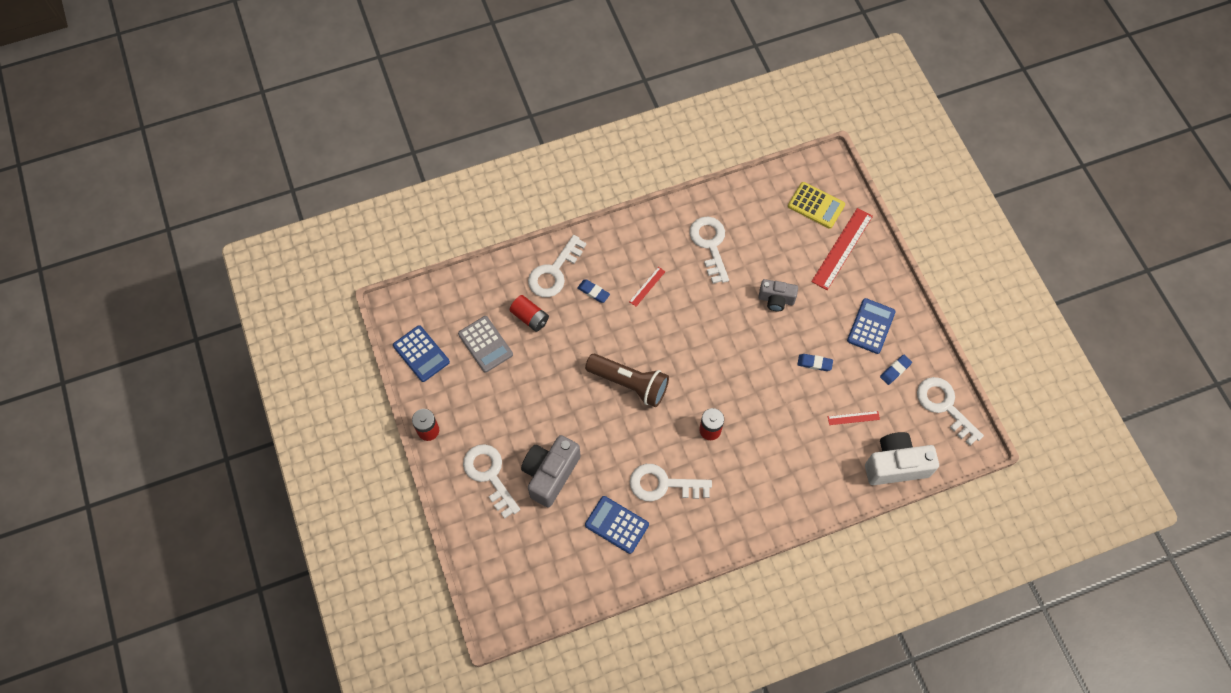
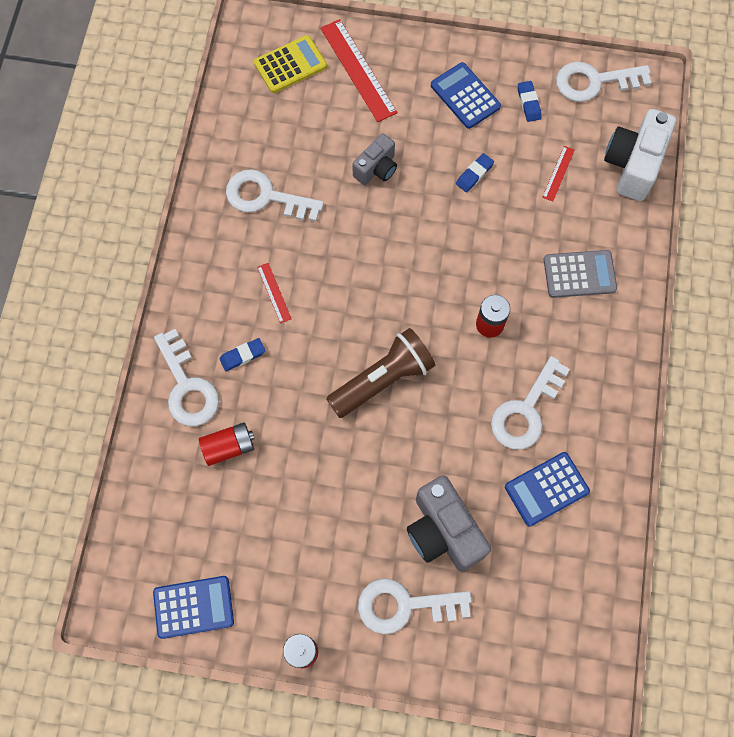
camera: 60 degrees left, 5 degrees up
grey calculator [458,316,513,373] -> grey calculator moved to [544,250,617,298]

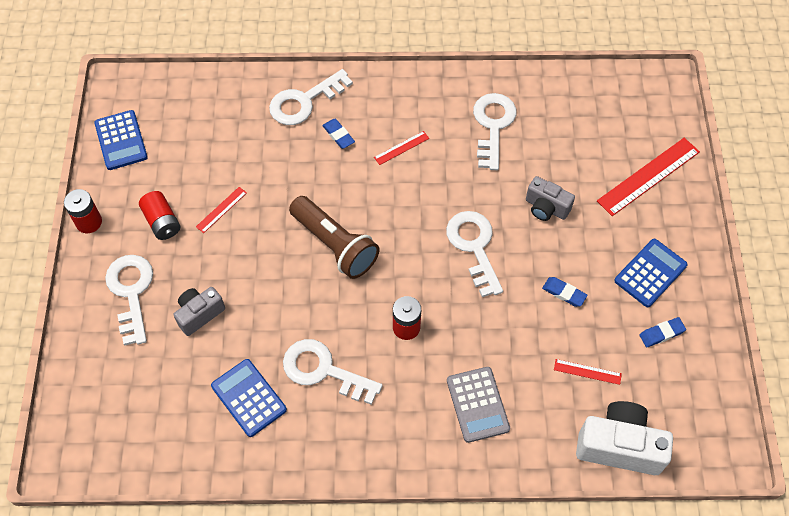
camera: 80 degrees right, 10 degrees down
red battery [199,422,255,466] -> red battery moved to [139,191,180,240]
yellow calculator [254,35,327,93] -> none
grey camera [407,475,491,571] -> grey camera [174,287,225,336], size x0.60
white key [556,62,651,102] -> white key moved to [446,211,503,297]
none -> red ruler [196,187,247,233]

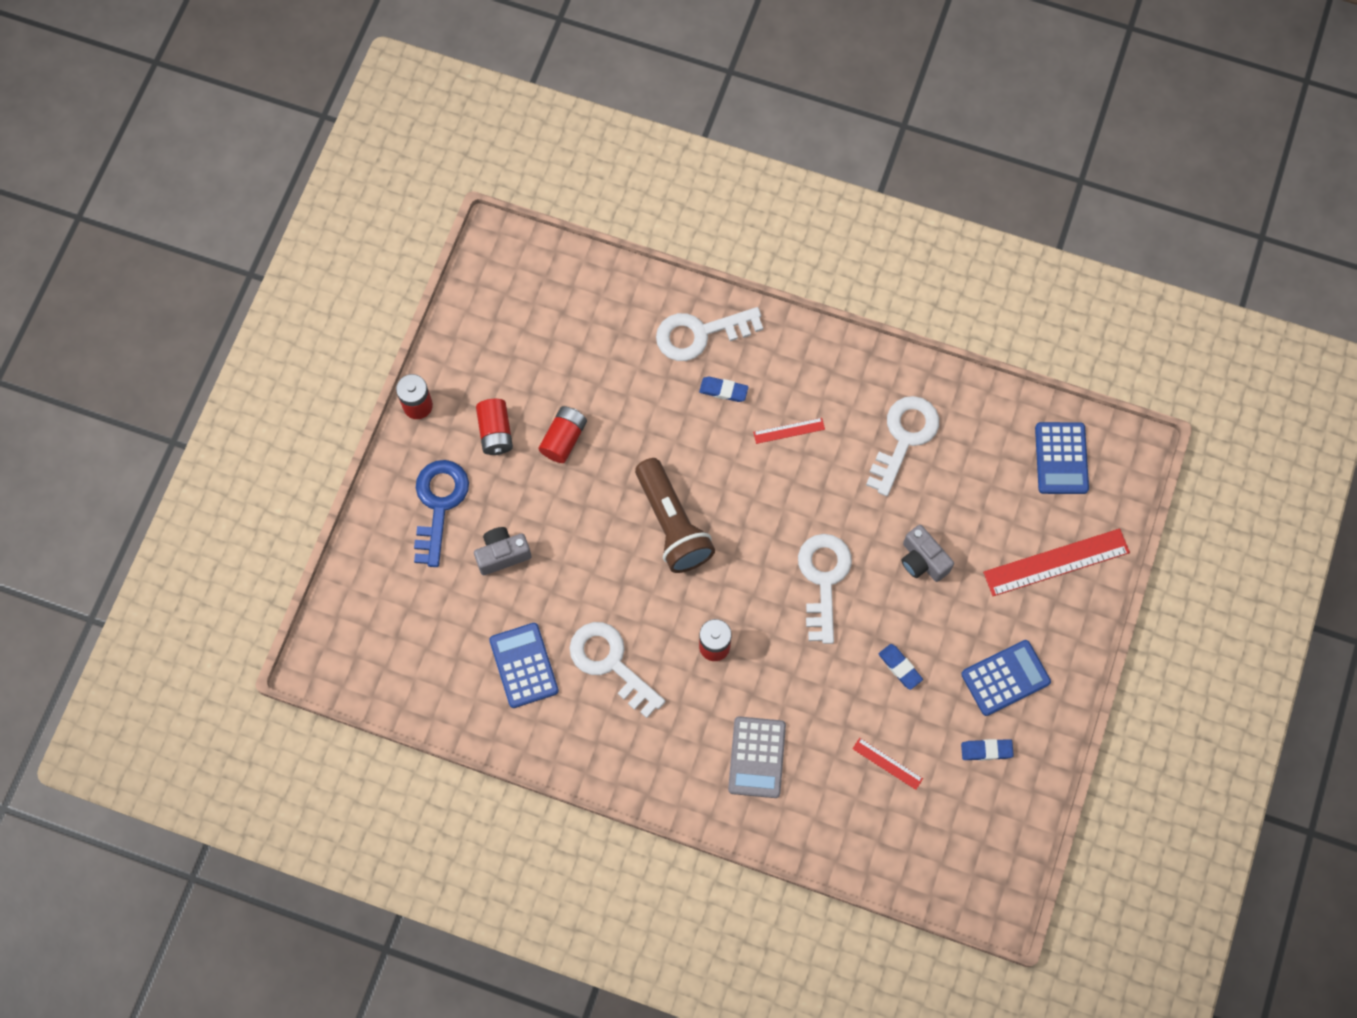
camera: 20 degrees right, 10 degrees up
blue calculator [94,110,148,170] -> blue calculator moved to [1035,422,1089,494]
white key [105,255,153,346] -> blue key [414,460,469,567]
red ruler [196,187,247,233] -> red battery [538,406,587,463]
blue eraser [322,119,355,149] -> blue eraser turned 60 degrees counterclockwise [699,377,749,402]
white camera [576,401,673,475] -> none

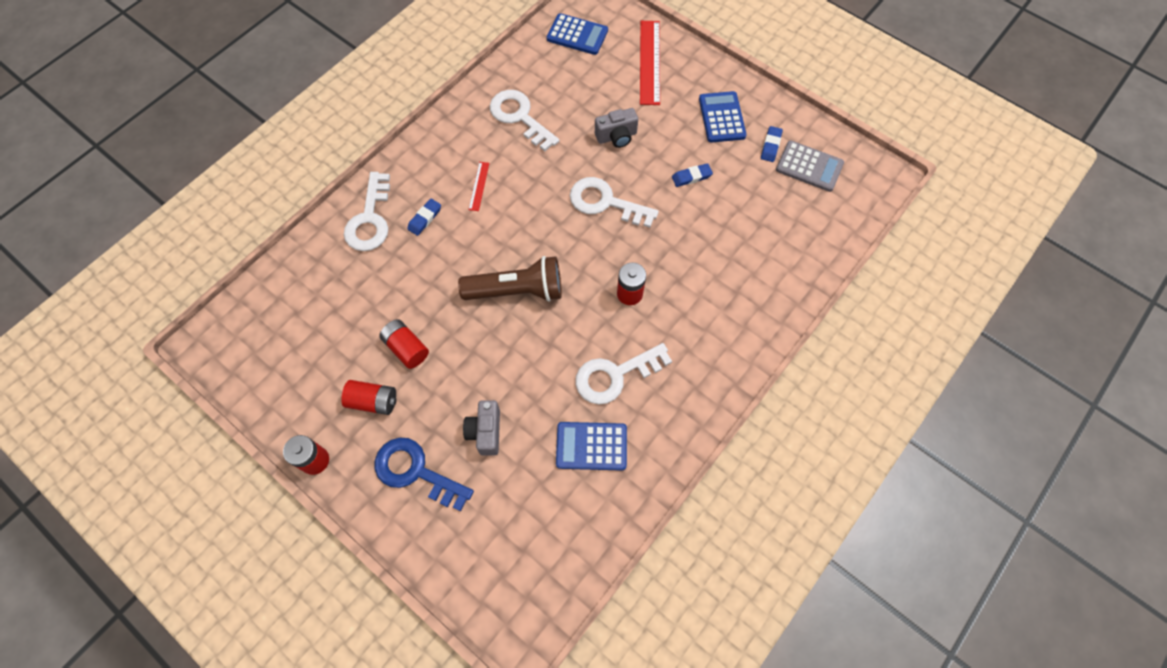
camera: 70 degrees left, 5 degrees down
grey calculator [728,716,786,798] -> grey calculator moved to [776,141,844,192]
red ruler [853,738,923,790] -> none

